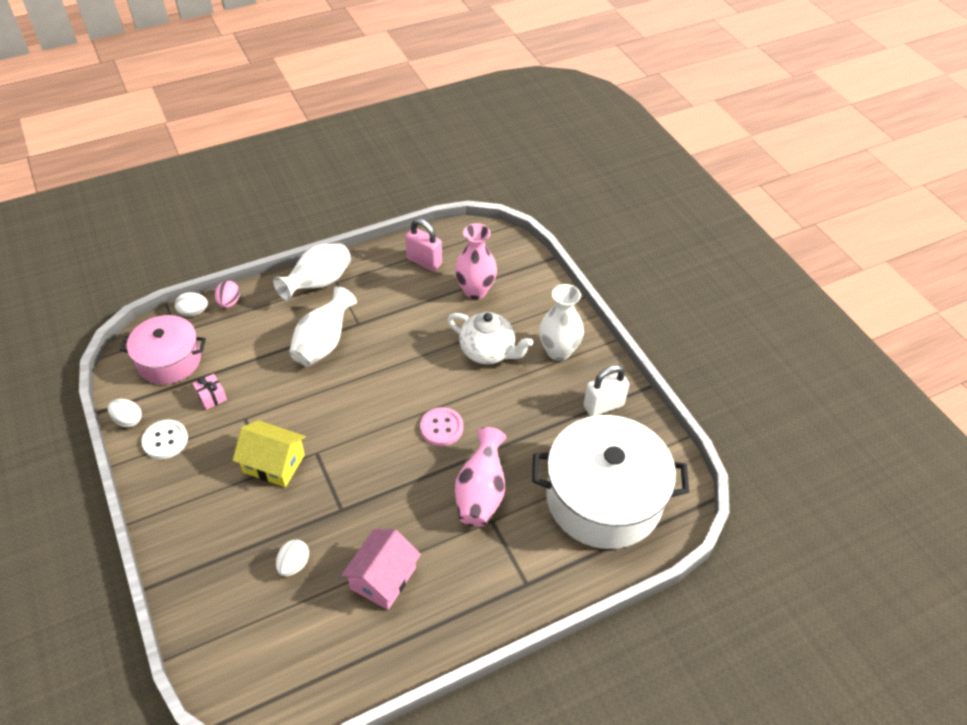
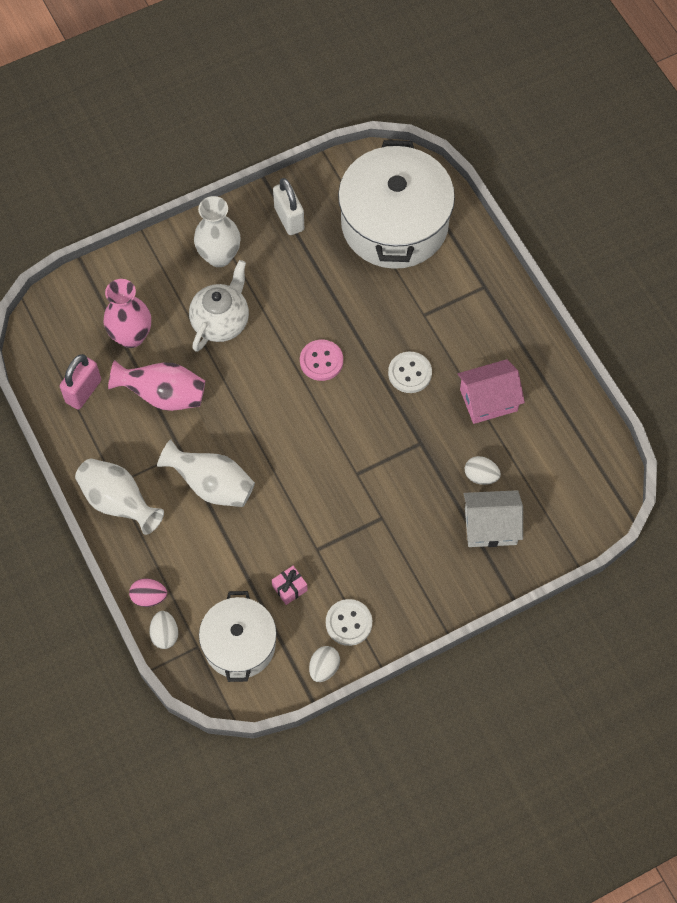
camera: 90 degrees left, 15 degrees up
pink pot [120,315,206,384] -> white pot [199,591,277,682]
yellow house [232,420,306,487] -> none
pink house [341,529,421,610] -> pink house turned 45 degrees counterclockwise [458,359,525,424]
pink vase [455,427,506,527] -> pink vase moved to [108,360,205,411]
none -> white button [388,352,432,393]
none -> white house [464,490,523,547]

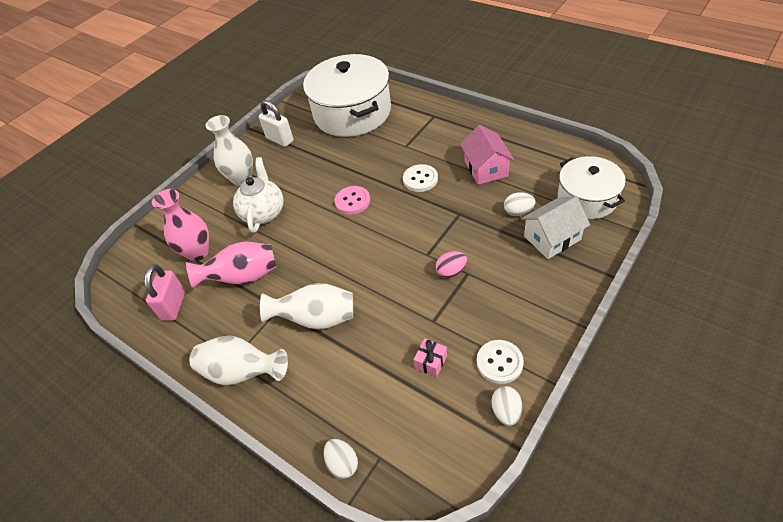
camera: 20 degrees left, 15 degrees down
pink egg [129,579,167,607] -> pink egg moved to [435,251,467,278]
white pot [199,591,277,682] -> white pot moved to [558,156,626,219]
pink house [458,359,525,424] -> pink house turned 60 degrees counterclockwise [460,125,514,185]

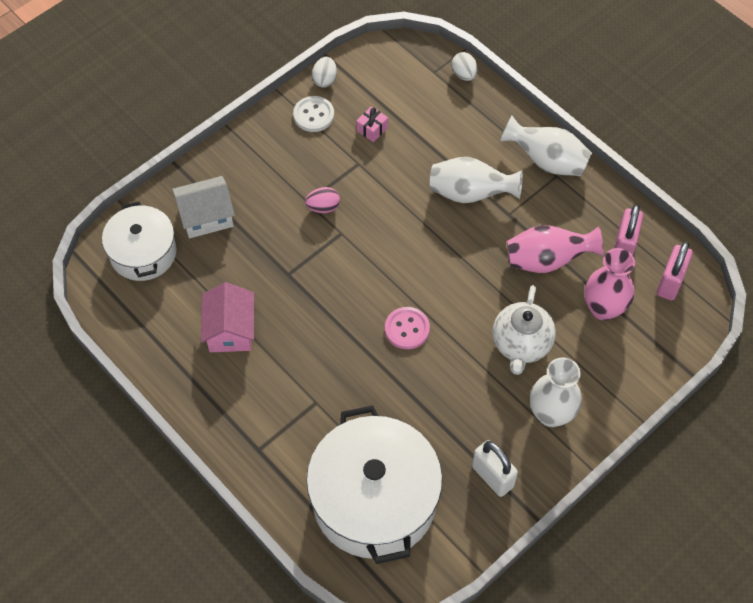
camera: 175 degrees left, 10 degrees up
white button [403,164,438,192] -> none
white egg [504,192,536,216] -> none
none -> pink padlock [657,242,693,300]

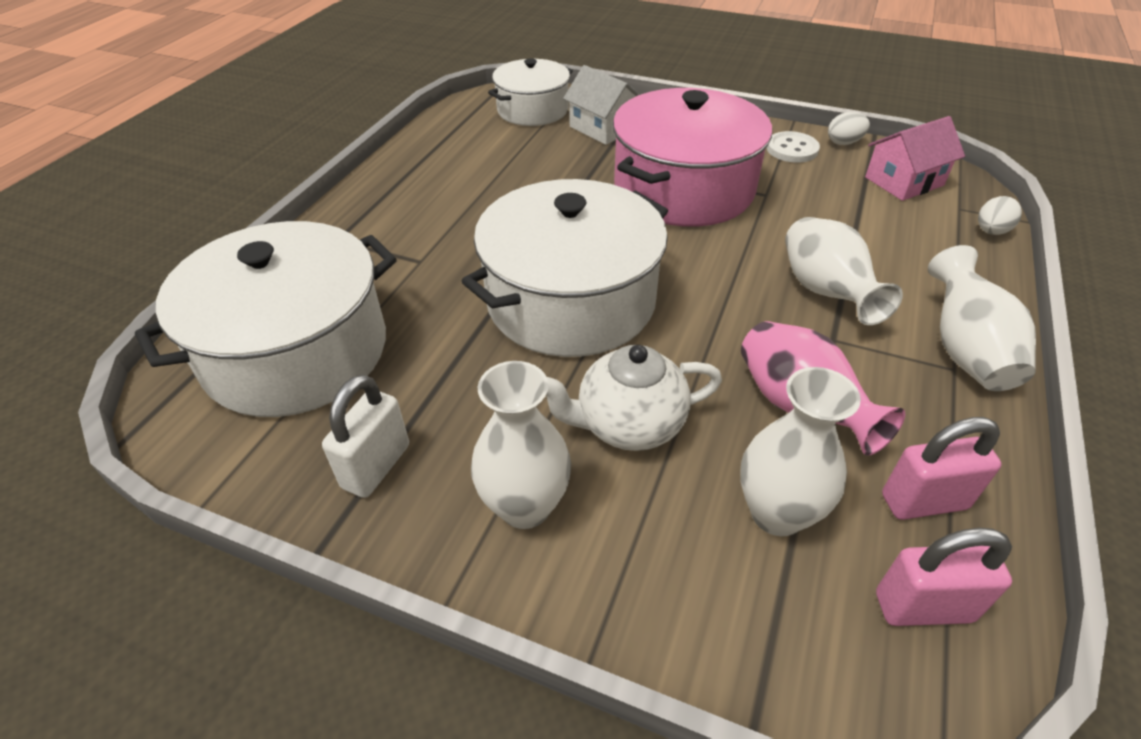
camera: 65 degrees right, 15 degrees down
pink house [201,282,254,352] -> pink house moved to [865,116,965,201]
pink egg [305,187,340,213] -> pink pot [613,88,772,227]
pink gift [356,106,388,142] -> none
pink button [385,307,430,349] -> white pot [462,179,668,357]
pink vase [584,248,635,321] -> white vase [740,367,861,536]

